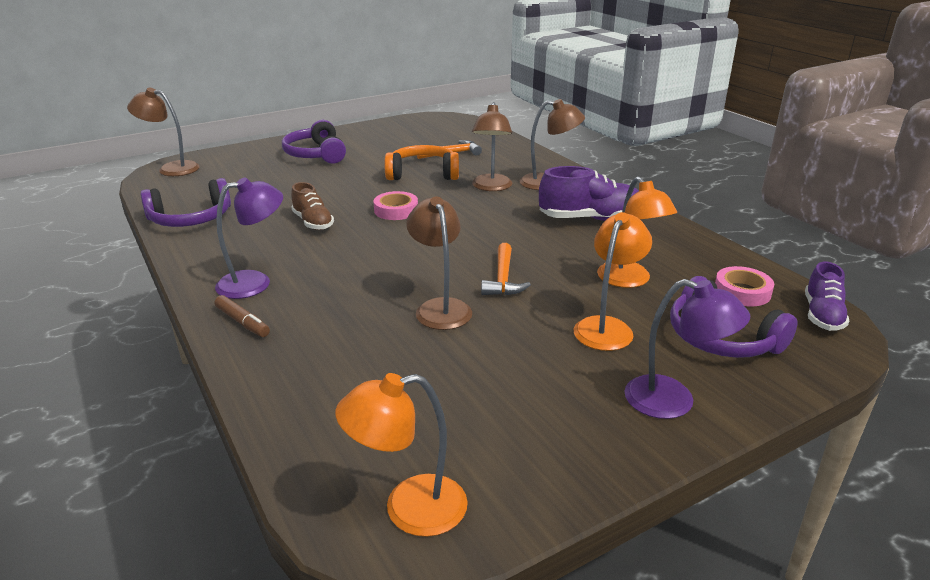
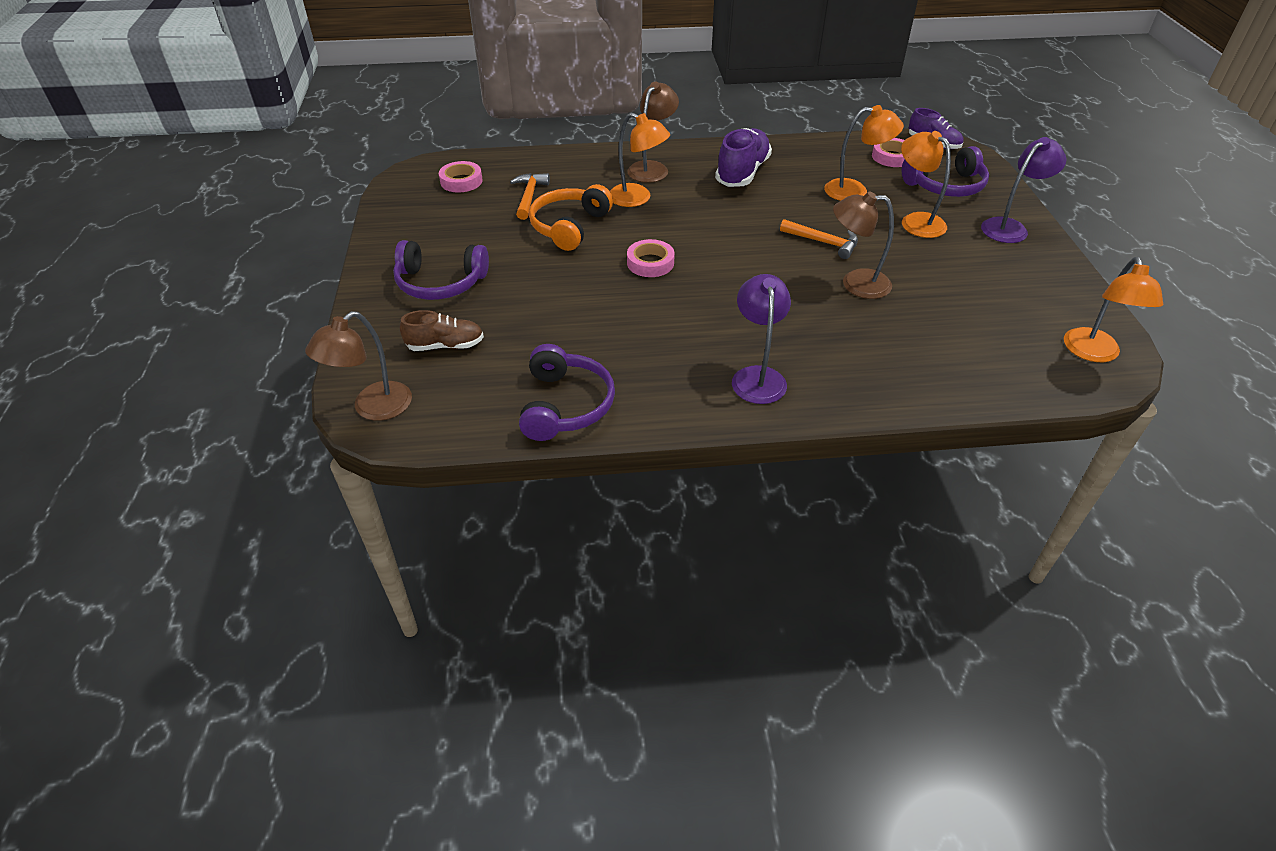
camera: 65 degrees left, 15 degrees up
brown marker [215,295,270,337] -> none
brown shoe [291,182,334,230] -> brown shoe moved to [400,310,484,351]
brown lamp [472,102,512,191] -> orange lamp [610,113,670,207]
none -> pink tape [439,161,483,193]

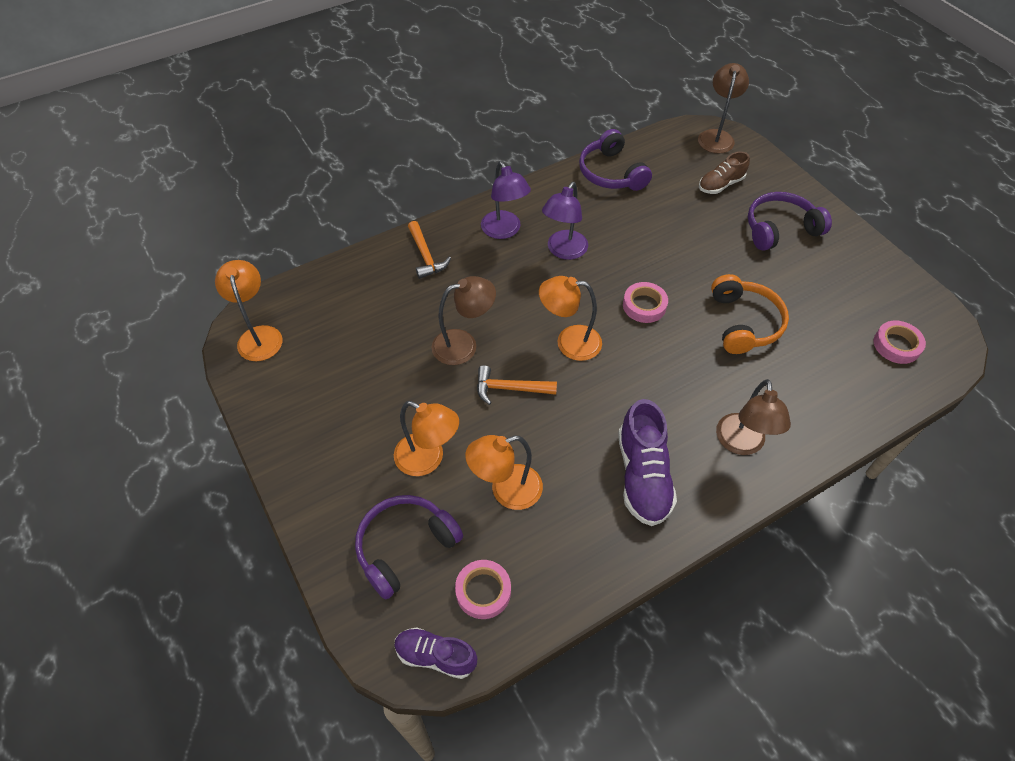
camera: 155 degrees right, 10 degrees up
orange hammer [510,173,550,220] -> orange hammer moved to [408,221,451,279]
orange lamp [610,113,670,207] -> orange lamp moved to [539,276,602,361]
purple lamp [981,137,1066,243] -> purple lamp moved to [542,182,588,260]

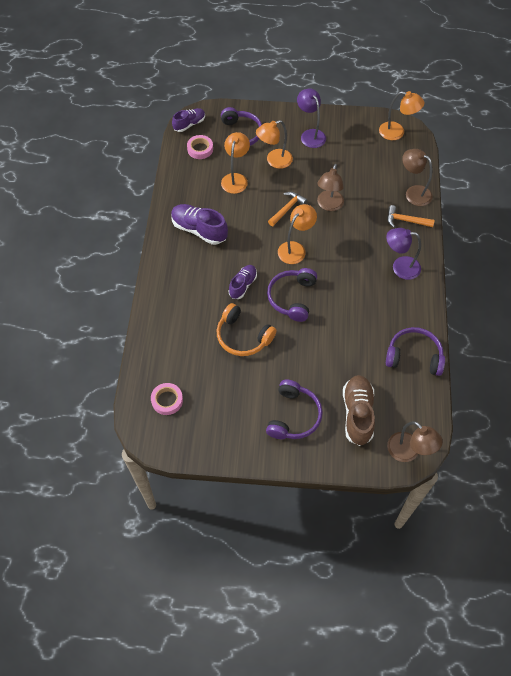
camera: 125 degrees right, 5 degrees up
purple lamp [542,182,588,260] -> purple lamp moved to [297,89,326,148]
pink tape [623,282,668,323] -> purple headphones [267,268,317,322]
brown shoe [699,152,750,194] -> brown shoe [343,375,375,446], size x1.58
brown lamp [716,379,791,455] -> brown lamp moved to [402,149,433,206]
none -> purple shoe [229,265,257,299]

